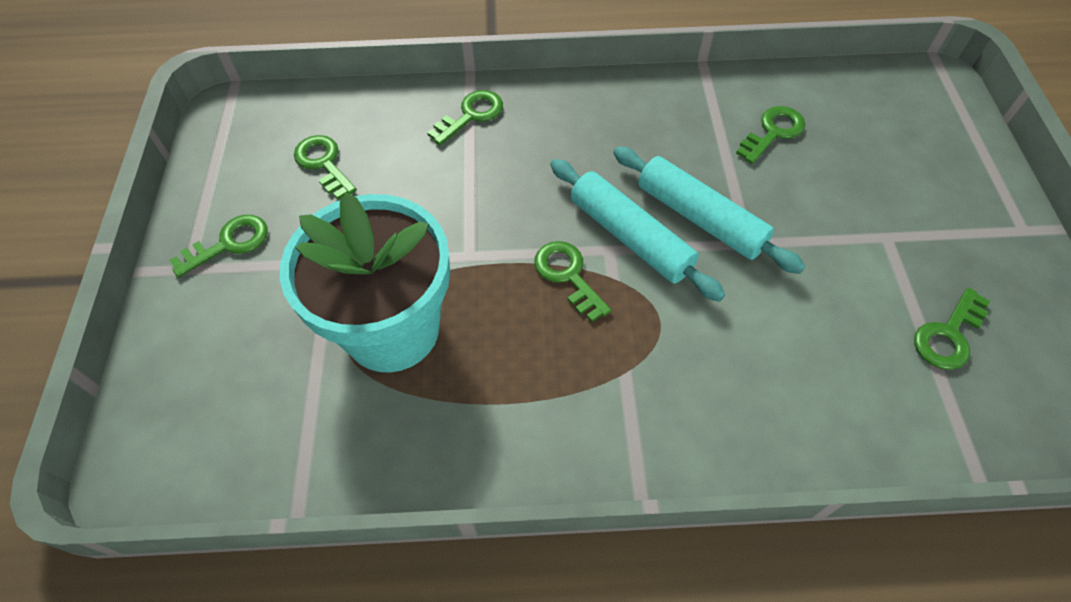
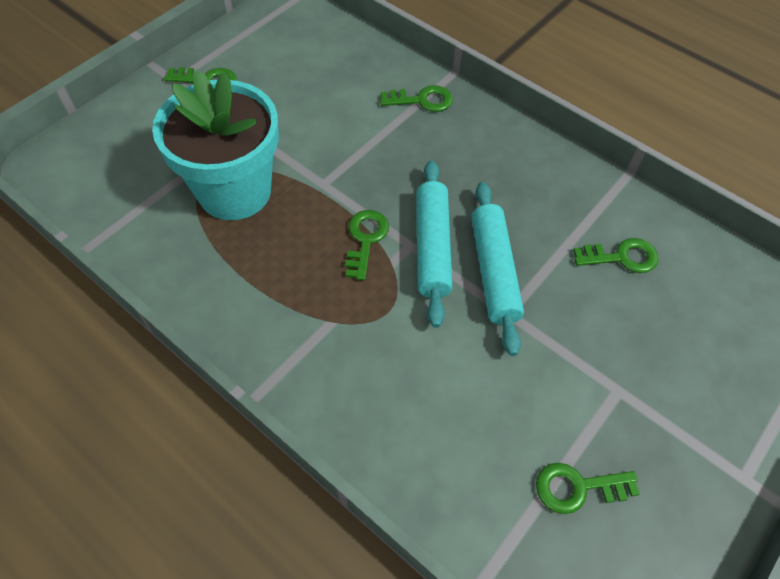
camera: 40 degrees right, 0 degrees up
green key [294,135,357,200] -> none

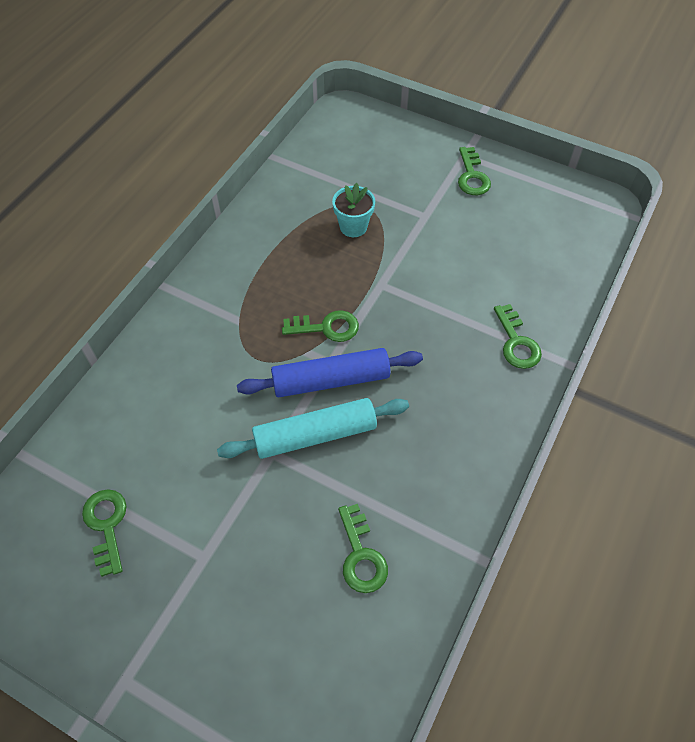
camera: 80 degrees right, 0 degrees up
turquoise flower pot [152,70,279,220] -> turquoise flower pot [332,183,375,237], size x0.44
turquoise rolling pin [416,160,452,328] -> blue rolling pin [237,348,423,397]

